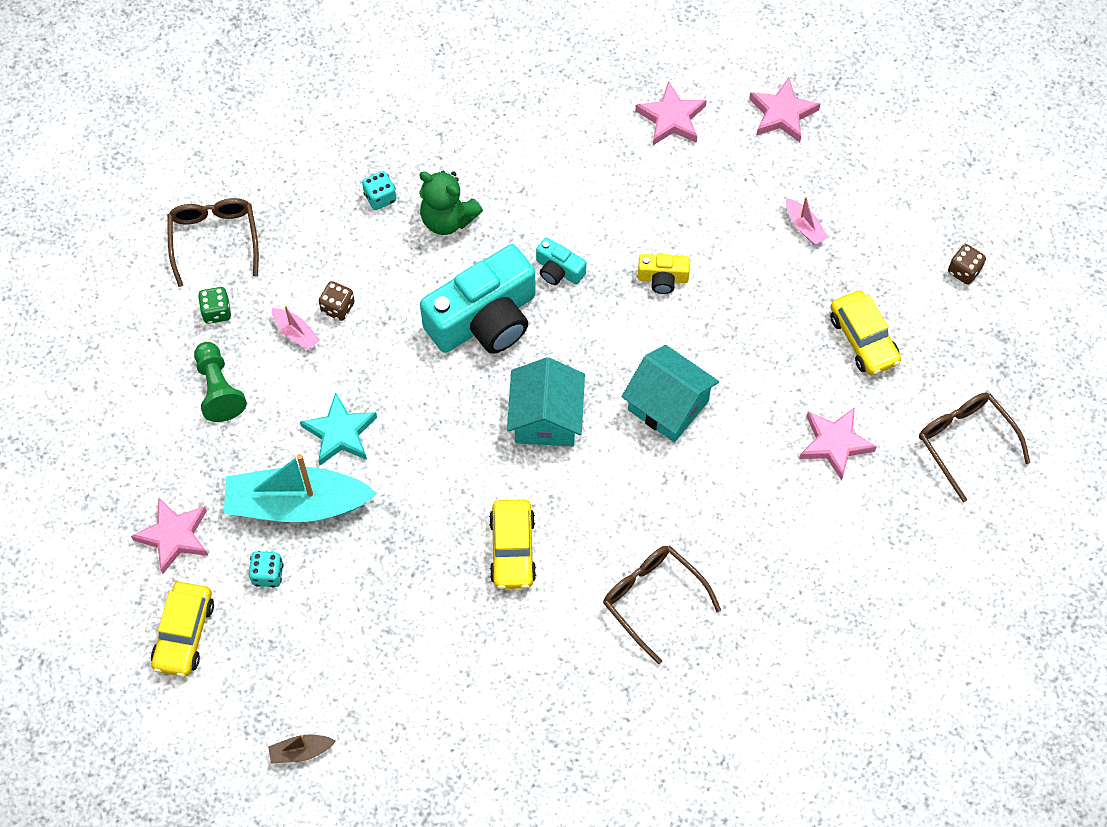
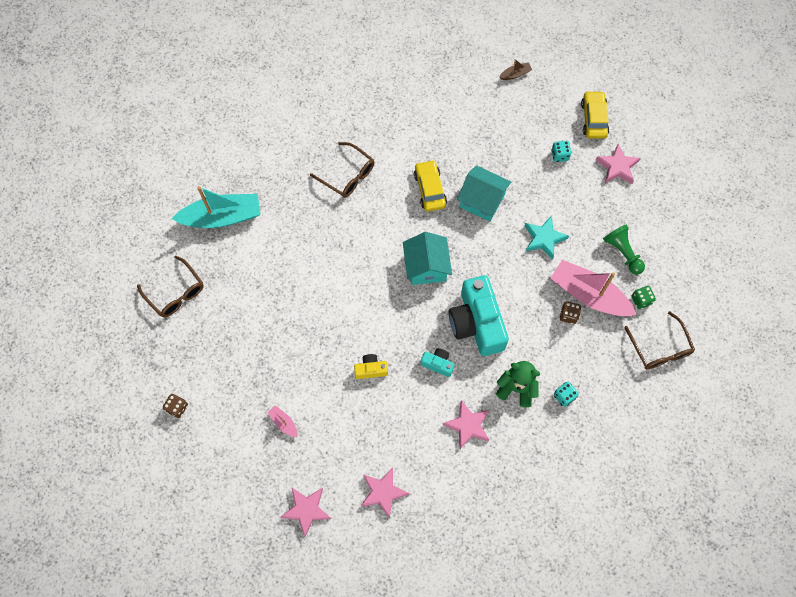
camera: 170 degrees right, 5 degrees up
turquoise boat [224,454,377,522] -> turquoise boat moved to [172,186,261,228]
pink boat [272,306,320,350] -> pink boat [551,260,636,316], size x2.37
turquoise camera [420,244,536,354] -> turquoise camera turned 60 degrees counterclockwise [449,275,509,356]
turquoise house [622,345,719,442] -> turquoise house moved to [457,165,511,221]
pink star [799,407,877,481] -> pink star moved to [443,400,489,449]
yellow car [830,291,901,376] -> none

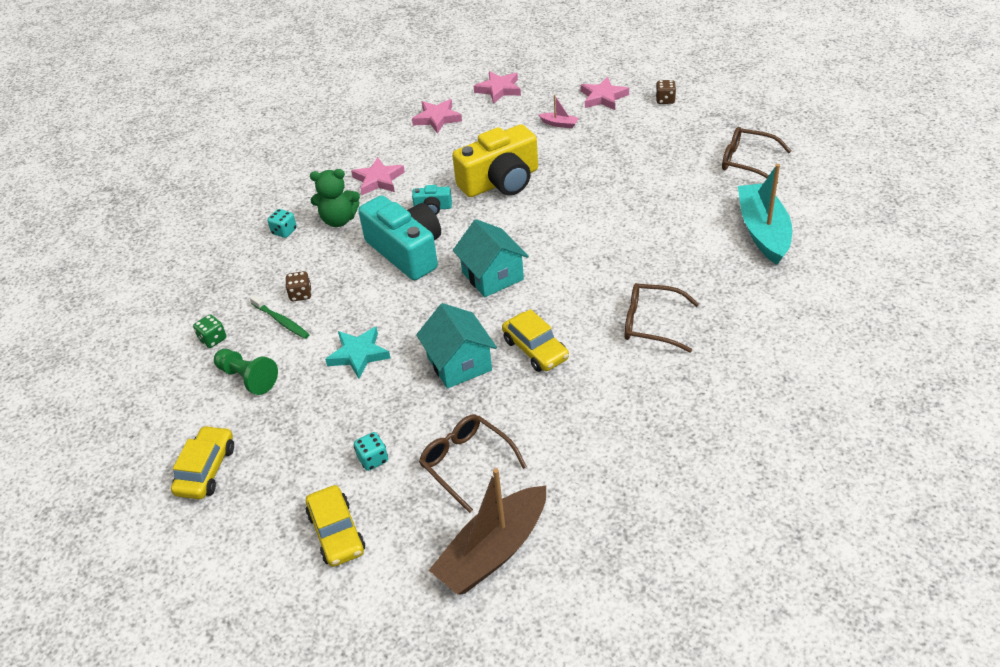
camera: 160 degrees right, 25 degrees down
turquoise boat [172,186,261,228] -> turquoise boat turned 120 degrees clockwise [738,164,792,265]
yellow camera [354,354,388,379] -> yellow camera [452,124,538,197], size x2.24
turquoise house [457,165,511,221] -> turquoise house turned 60 degrees clockwise [416,303,497,389]
brown boat [499,59,532,80] -> brown boat [429,468,546,594], size x2.37
pink boat [551,260,636,316] -> green toothbrush [250,295,310,339]
pink star [596,144,641,184] -> pink star moved to [581,77,629,110]
brown glasses [624,311,695,369] -> brown glasses moved to [419,415,527,513]
none -> yellow car [171,425,234,499]

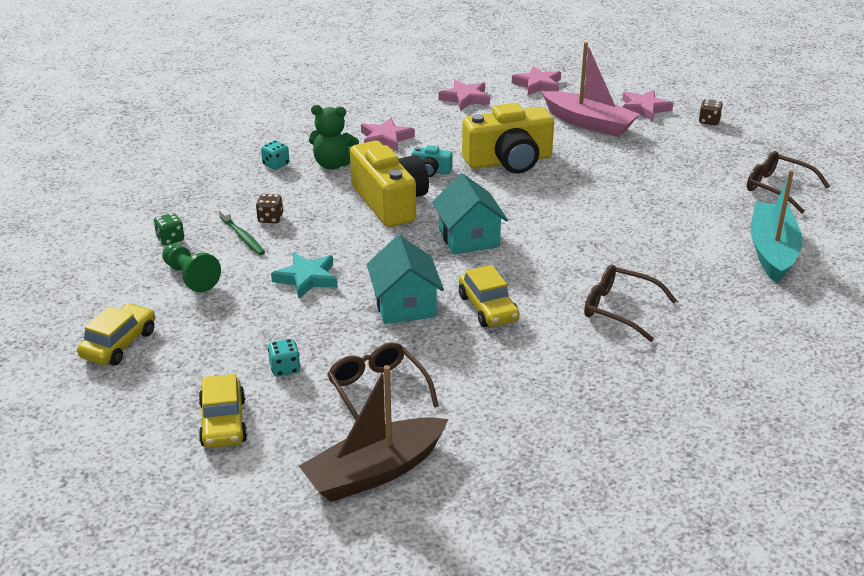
camera: 10 degrees right, 10 degrees down
turquoise camera [358,195,441,280] -> yellow camera [350,141,429,227]
pink boat [538,95,579,128] -> pink boat [542,42,640,137], size x2.37

